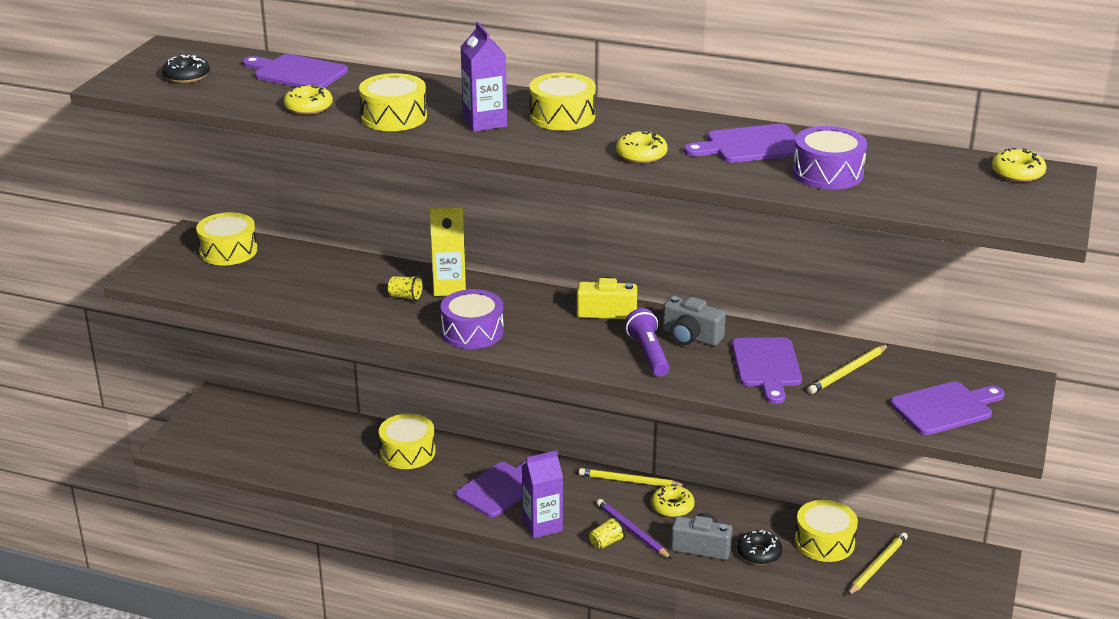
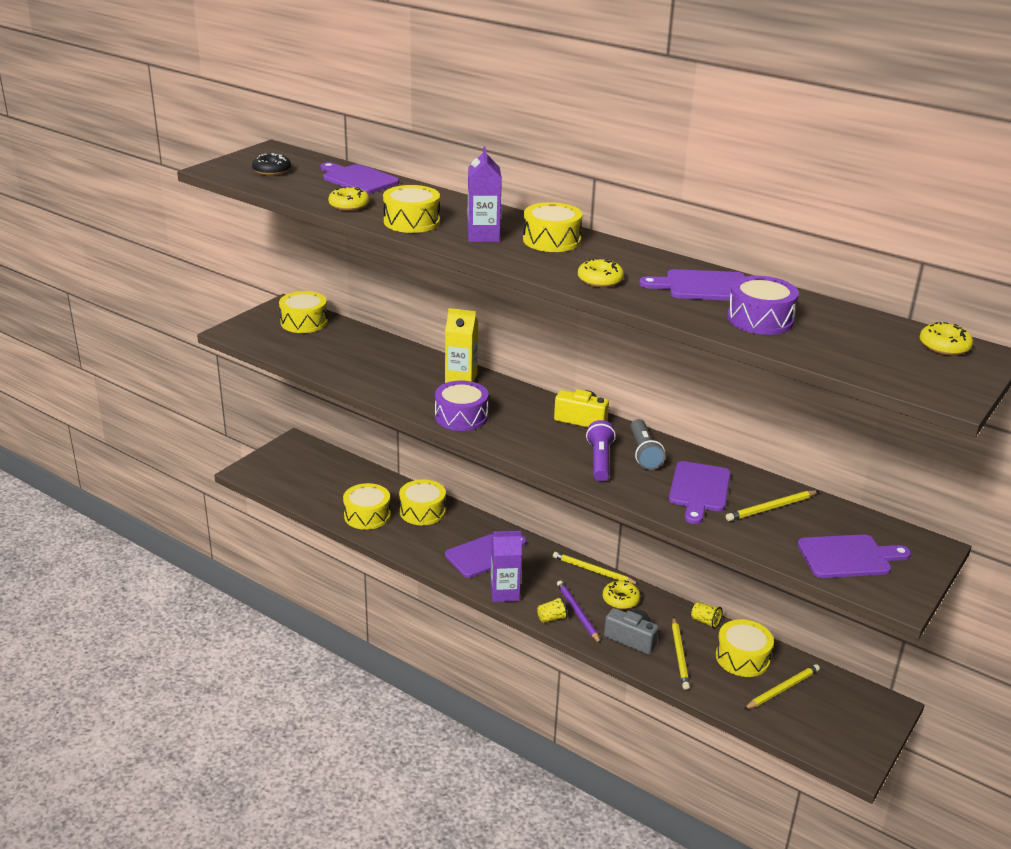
camera: 15 degrees right, 0 degrees up
yellow cup [388,275,423,301] -> yellow cup moved to [691,602,722,629]
grey camera [663,296,726,346] -> grey flashlight [631,419,665,470]
black donut [737,530,782,565] -> yellow pencil [672,617,690,690]
none -> yellow drum [343,483,391,530]

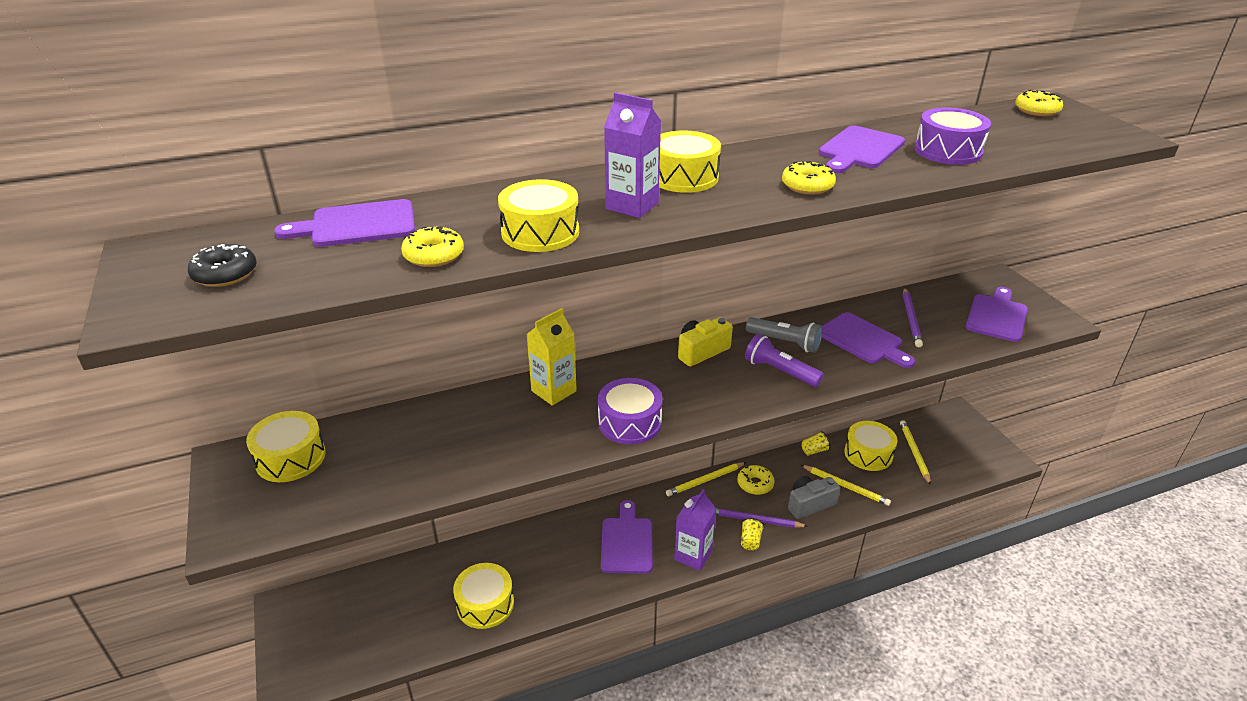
camera: 55 degrees left, 5 degrees up
yellow drum [399,479,446,525] -> none
yellow pencil [726,491,819,521] -> purple pencil [903,287,923,347]

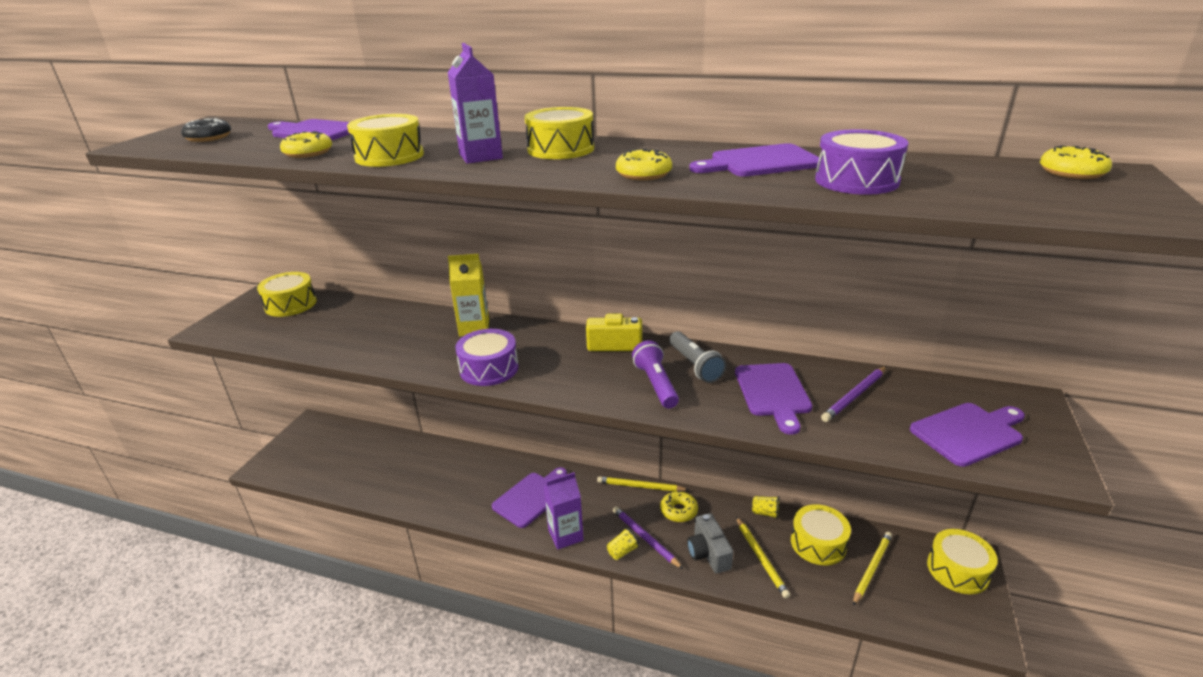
camera: 40 degrees right, 5 degrees down
yellow drum [453,563,514,629] -> yellow drum moved to [927,529,998,594]
grey camera [788,476,840,519] -> grey camera turned 120 degrees counterclockwise [687,513,733,573]

